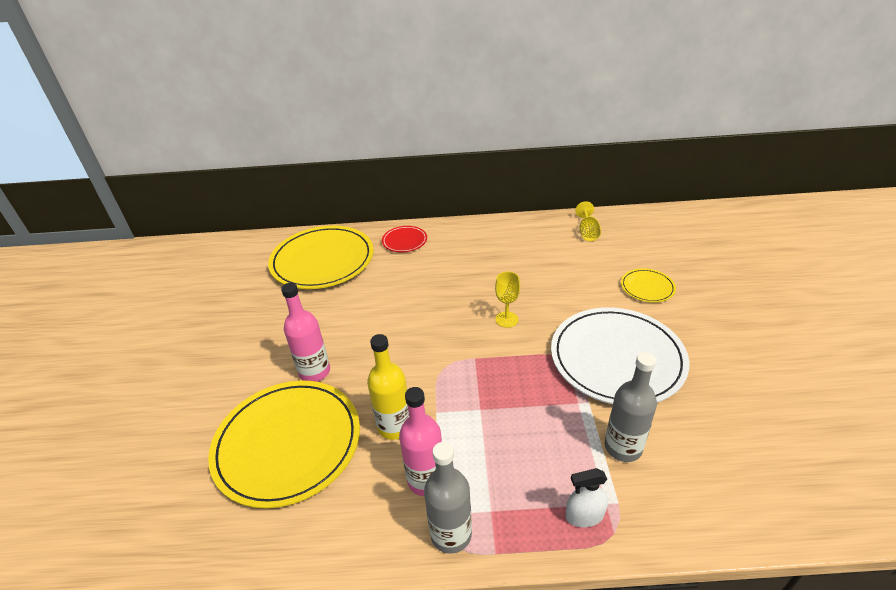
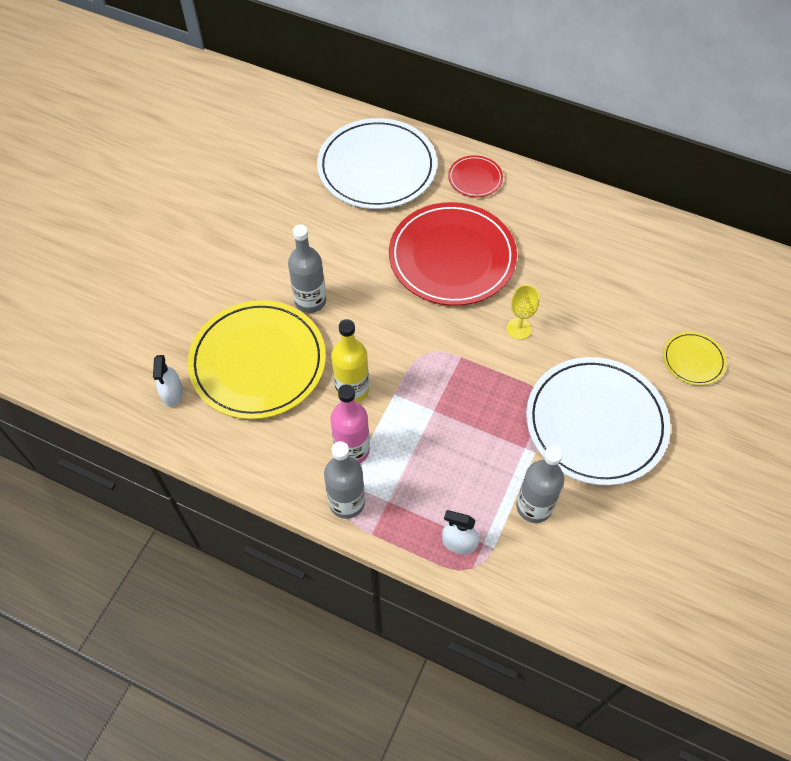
camera: 25 degrees right, 20 degrees up
yellow plate [268,226,374,289] -> white plate [317,118,437,209]
pink bottle [281,283,330,382] -> grey bottle [288,224,326,313]
yellow goblet [575,201,601,241] -> none
none -> white spray bottle [153,355,183,407]
none -> red plate [389,202,517,306]

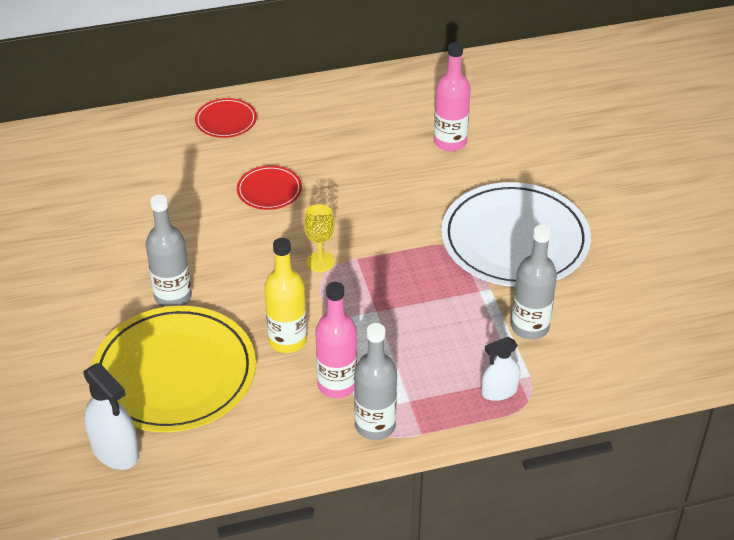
camera: 40 degrees left, 15 degrees down
white spray bottle [153,355,183,407] -> white spray bottle [83,363,139,470], size x1.53
white plate [317,118,437,209] -> none
red plate [389,202,517,306] -> red plate [237,165,302,210], size x0.46
yellow goblet [507,285,539,340] -> yellow goblet moved to [304,204,335,272]
yellow plate [663,332,726,385] -> none
none -> pink bottle [434,42,471,151]

